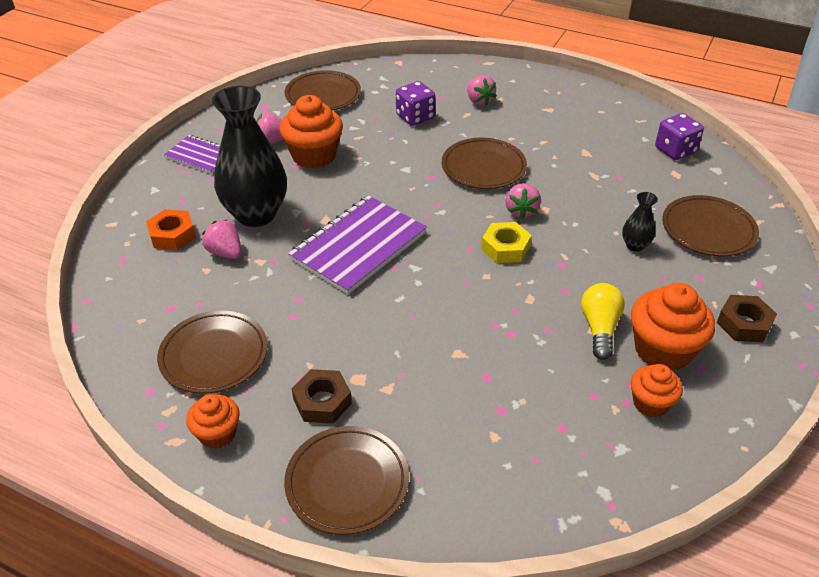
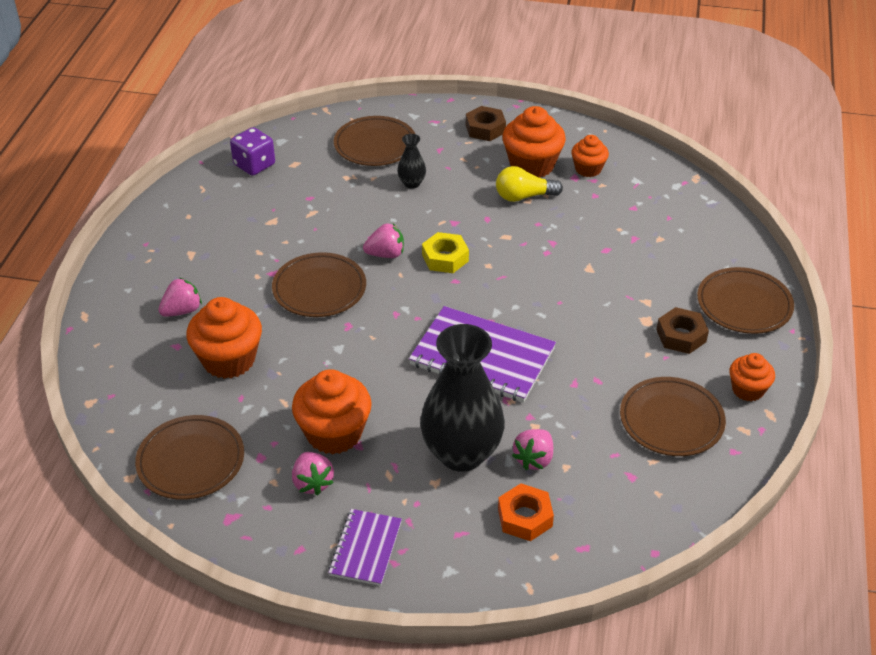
camera: 105 degrees left, 0 degrees up
purple dice [396,81,436,126] -> orange cupcake [186,297,262,379]

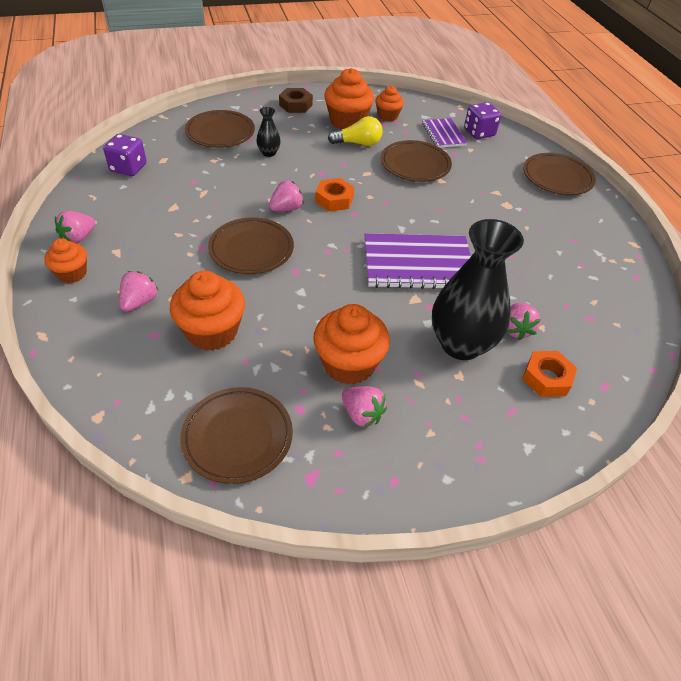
camera: 30 degrees left, 5 degrees up
purple notebook [328,509,402,586] -> purple notebook moved to [422,118,467,148]
yellow nut [422,232,469,273] -> orange nut [315,178,354,211]
yellow light bulb [496,166,563,202] -> yellow light bulb turned 150 degrees counterclockwise [328,116,383,146]
brown plate [620,377,726,456] -> brown plate moved to [381,140,452,182]
brown nut [656,307,709,354] -> none
orange cupcake [730,353,775,402] -> orange cupcake moved to [45,238,87,283]
none -> pink strawberry [55,211,95,244]
none -> purple dice [464,102,501,139]

